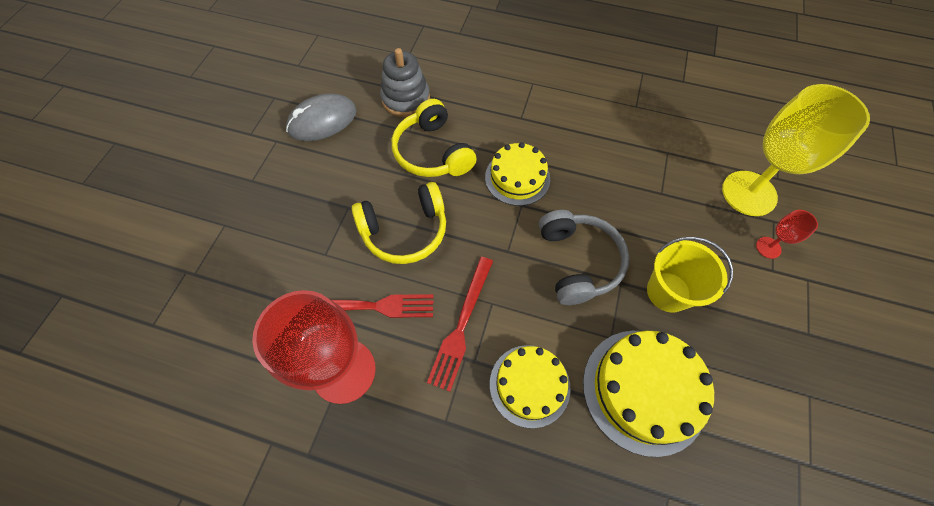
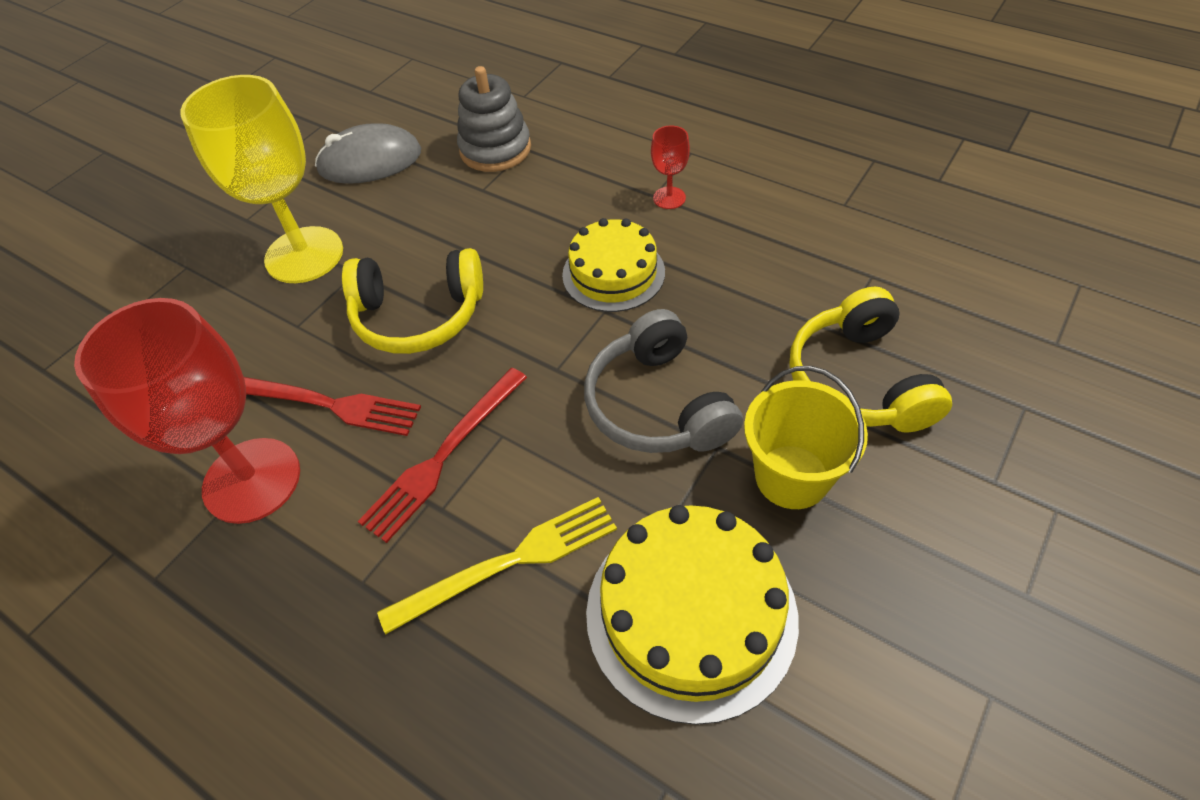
camera: 20 degrees right, 10 degrees down
yellow headphones [392,99,477,177] -> yellow headphones moved to [790,286,952,432]
yellow cake [490,345,570,428] -> yellow fork [377,497,617,634]
grey headphones [539,210,629,305] -> grey headphones turned 150 degrees clockwise [584,309,743,453]
yellow goblet [722,84,870,216] -> yellow goblet moved to [180,75,343,283]
red goblet [756,210,818,259] -> red goblet moved to [651,125,690,209]

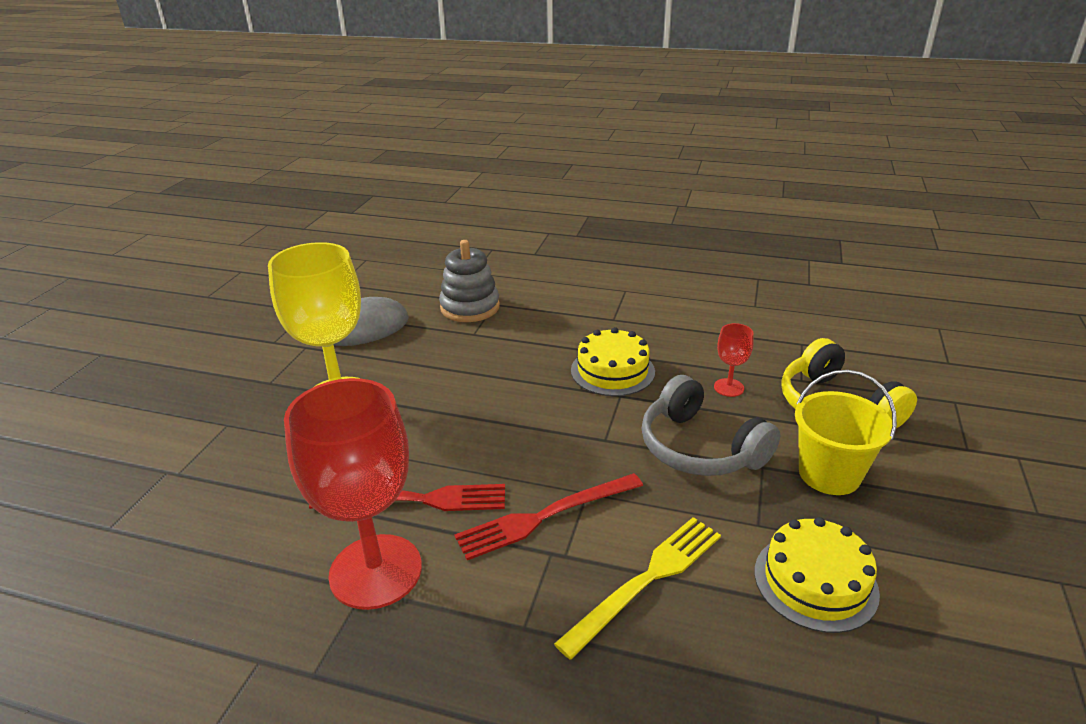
camera: 20 degrees left, 20 degrees down
yellow headphones [342,248,483,354] -> none
red fork [358,368,527,543] -> red fork turned 45 degrees clockwise [454,473,643,560]
yellow cake [586,505,799,725] -> yellow cake [755,517,880,633], size x0.66
red goblet [651,125,690,209] -> red goblet moved to [714,323,754,397]

